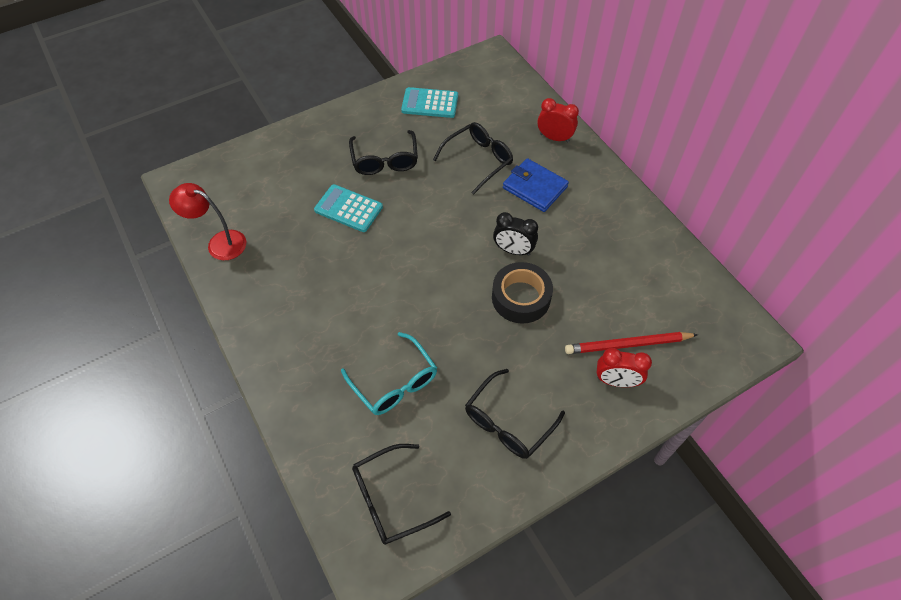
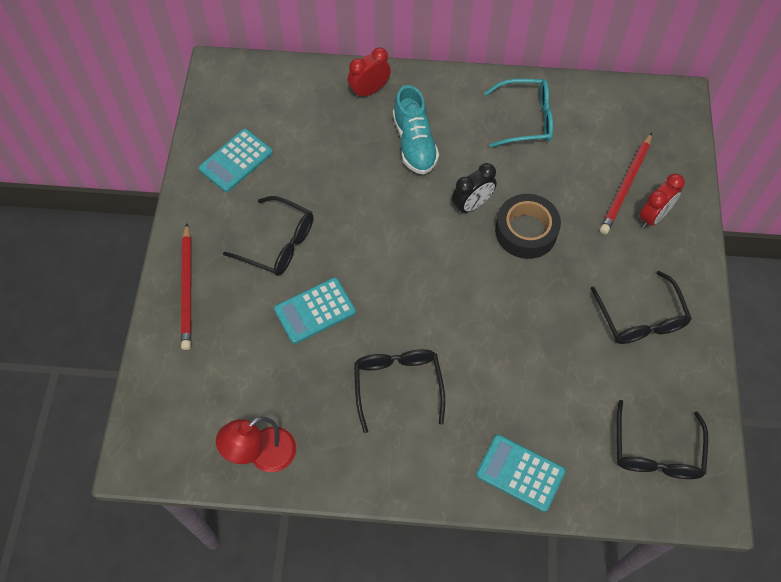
camera: 55 degrees left, 5 degrees up
turquoise glasses [341,332,437,415] -> turquoise glasses moved to [484,79,553,147]
black glasses [433,122,513,195] -> black glasses moved to [354,349,445,433]
blue wallet [503,158,569,212] -> turquoise shoe [393,85,439,175]
none -> red pencil [181,223,192,350]
none -> turquoise calculator [476,435,566,512]

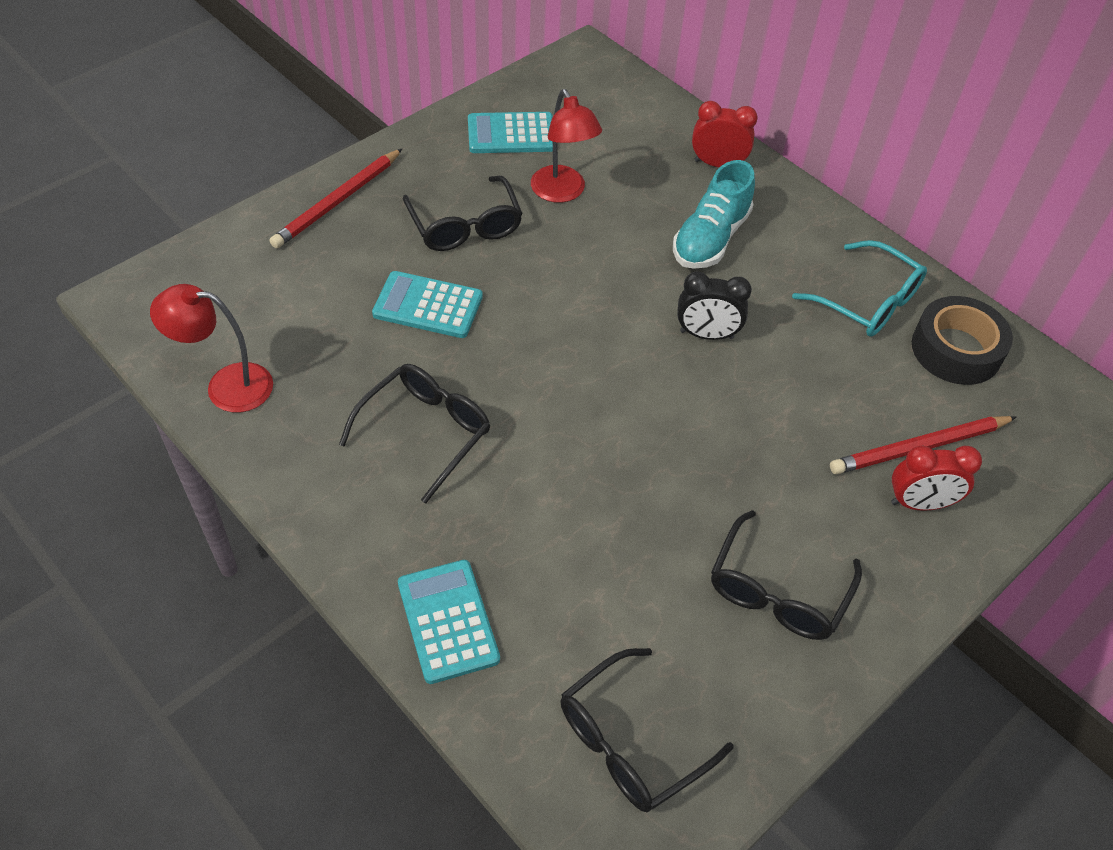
camera: 40 degrees right, 10 degrees down
black tape [495,194,561,259] -> black tape moved to [912,296,1013,385]
none -> red lamp [531,89,602,203]

